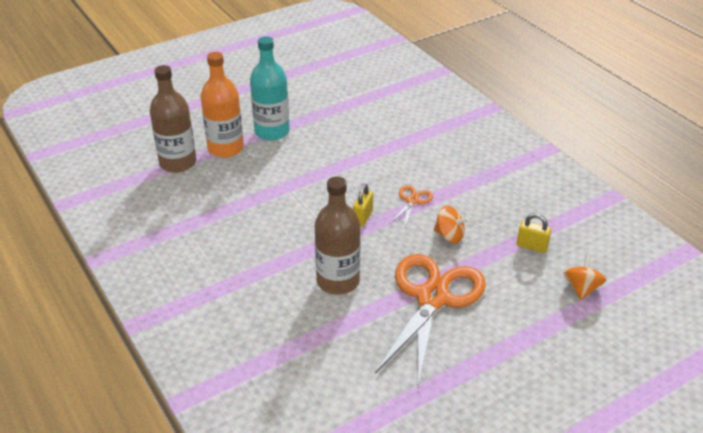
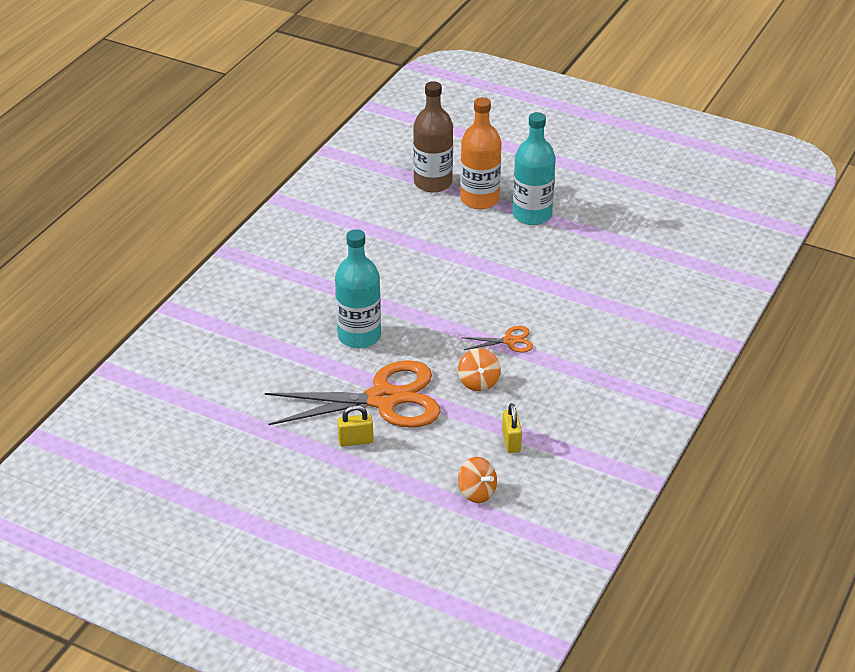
camera: 60 degrees right, 0 degrees up
brown bottle [315,176,360,295] -> turquoise bottle [335,229,381,348]
yellow padlock [353,184,373,227] -> yellow padlock moved to [338,405,373,447]
orange spinning top [563,254,606,300] -> orange spinning top turned 60 degrees clockwise [458,457,497,503]

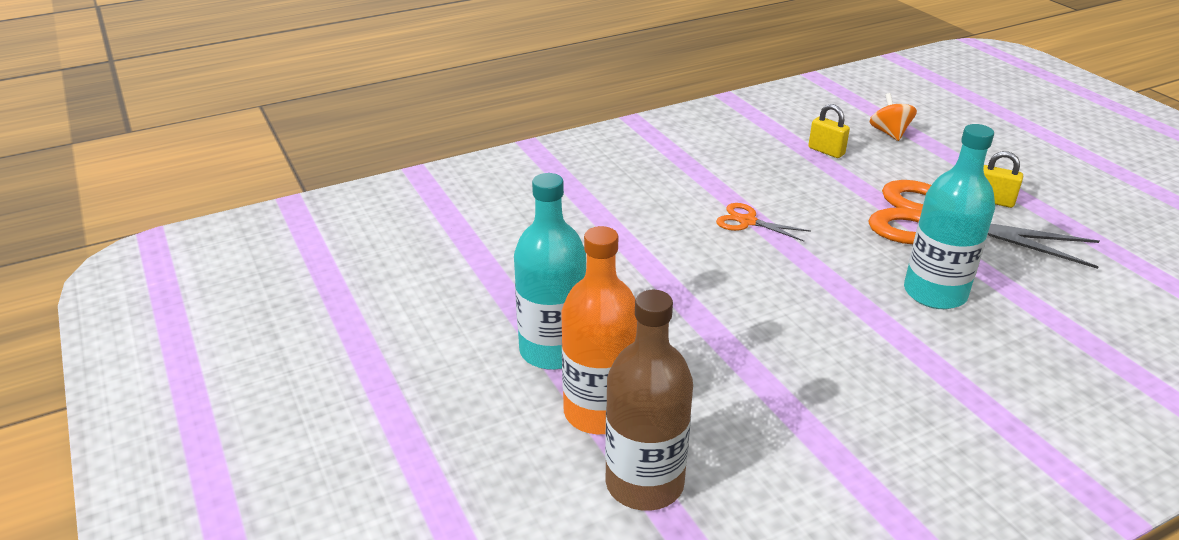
camera: 145 degrees left, 5 degrees down
orange spinning top [458,348,501,391] -> none
yellow padlock [502,403,522,453] -> yellow padlock turned 75 degrees counterclockwise [808,104,850,158]

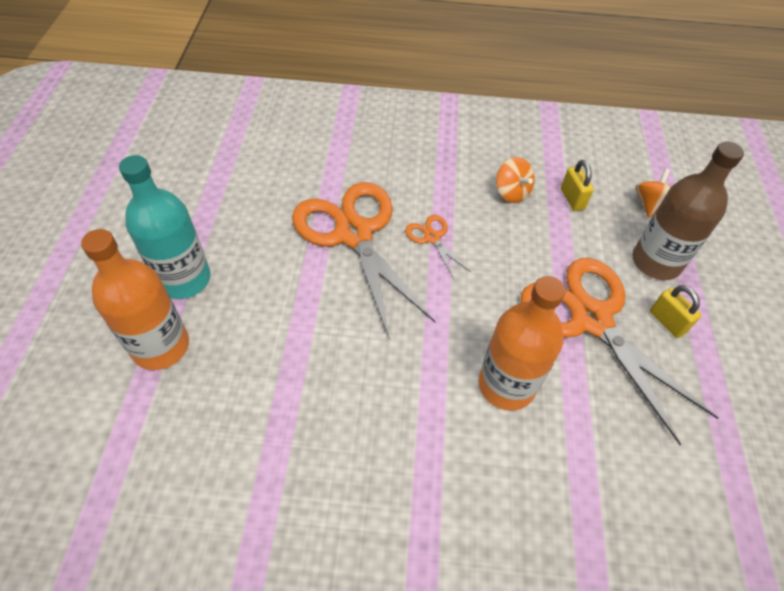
camera: 30 degrees right, 20 degrees up
brown bottle [605,290,693,511] -> brown bottle moved to [632,142,744,280]
turquoise bottle [904,124,995,309] -> orange bottle [479,276,566,411]
none -> orange scissors [292,182,435,340]
none -> orange spinning top [496,157,535,203]

